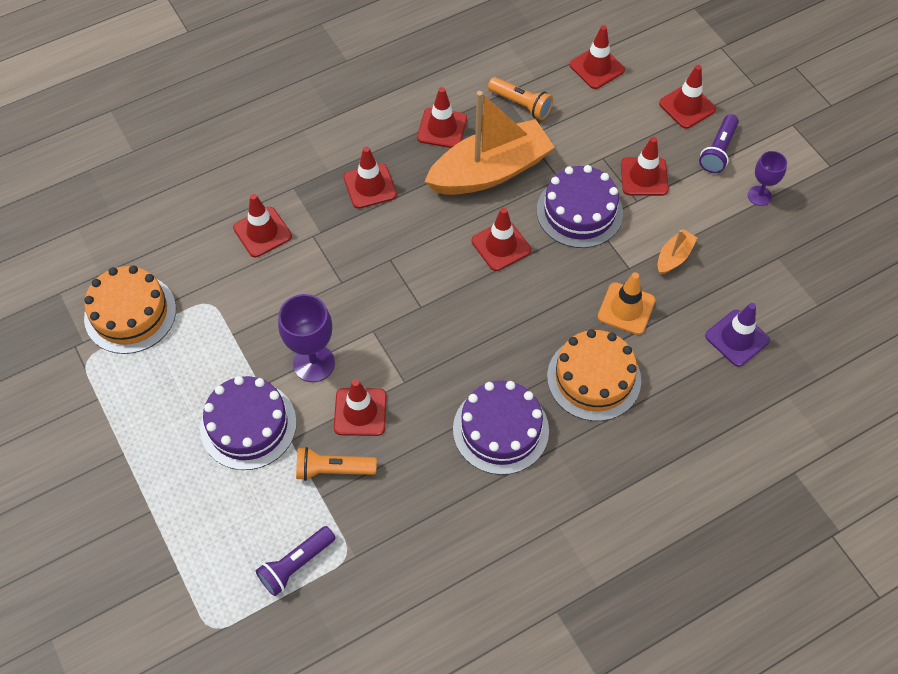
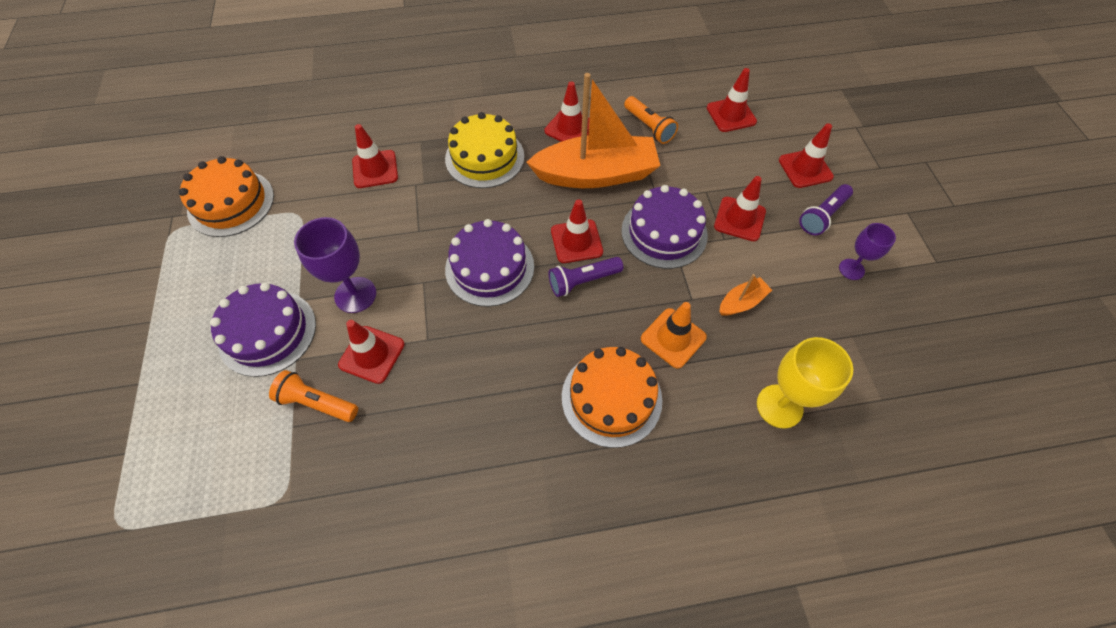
camera: 20 degrees right, 0 degrees up
purple flashlight [256,526,335,596] -> purple flashlight moved to [548,257,623,297]
red traffic cone [344,146,397,209] -> yellow cake [445,112,524,188]
purple cake [453,381,549,475] -> purple cake moved to [445,219,534,307]
purple traffic cone [705,303,770,367] -> yellow goblet [757,337,853,429]

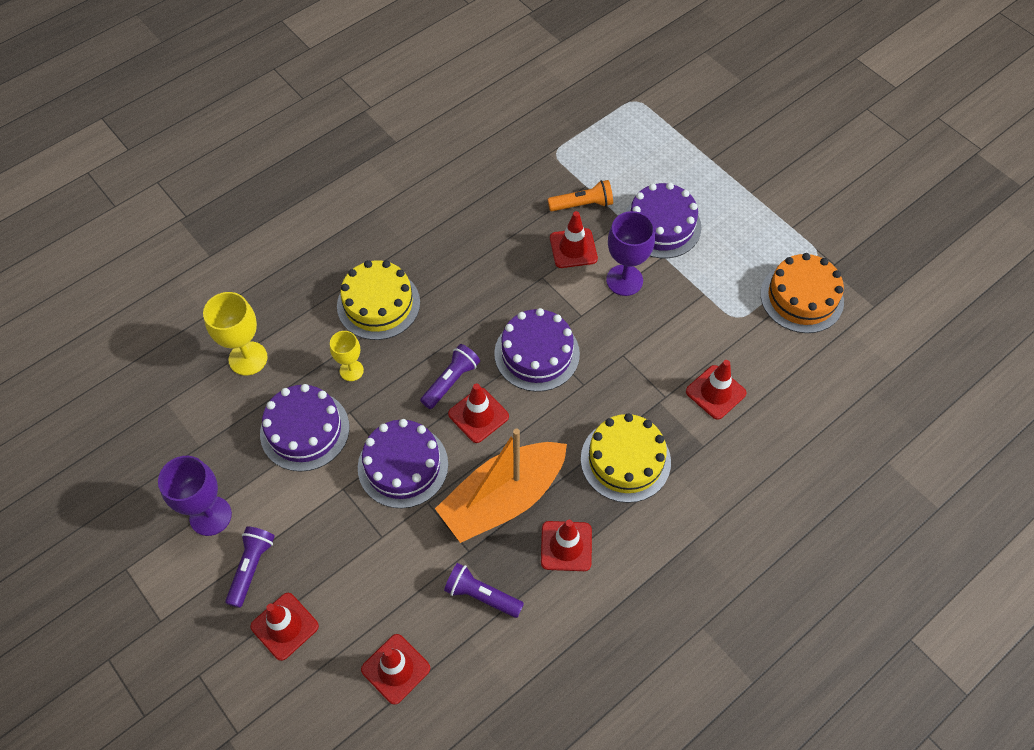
camera: 150 degrees right, 0 degrees up
orange cake [562,347,662,448] -> yellow cake [337,260,420,340]
orange flashlight [624,96,678,144] -> purple flashlight [444,563,524,618]
orange traffic cone [641,302,707,368] -> yellow goblet [330,331,364,381]
red traffic cone [714,176,766,241] -> none
orange boat [719,274,772,316] -> purple cake [260,384,349,472]
purple goblet [839,223,896,280] -> purple goblet [158,456,232,536], size x1.61

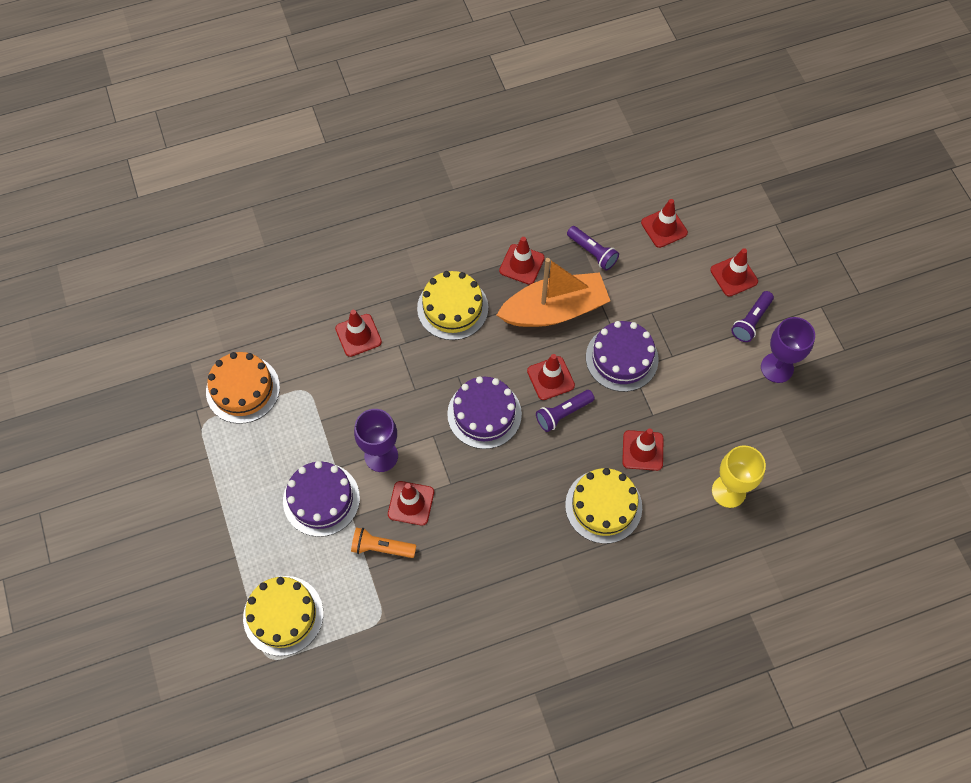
camera: 160 degrees left, 5 degrees up
purple cake [260,384,349,472] -> none
yellow goblet [330,331,364,381] -> red traffic cone [622,429,664,471]
none -> yellow cake [243,576,323,656]

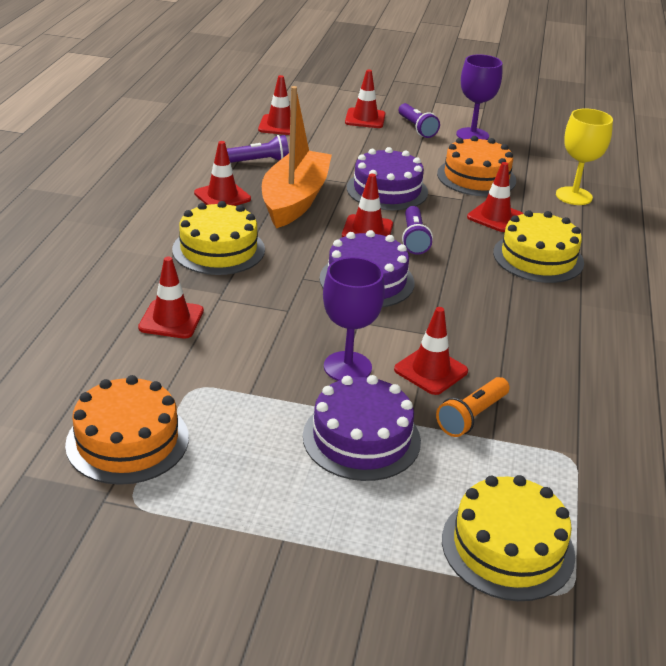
camera: 60 degrees left, 30 degrees down
none -> orange cake [437,136,516,196]

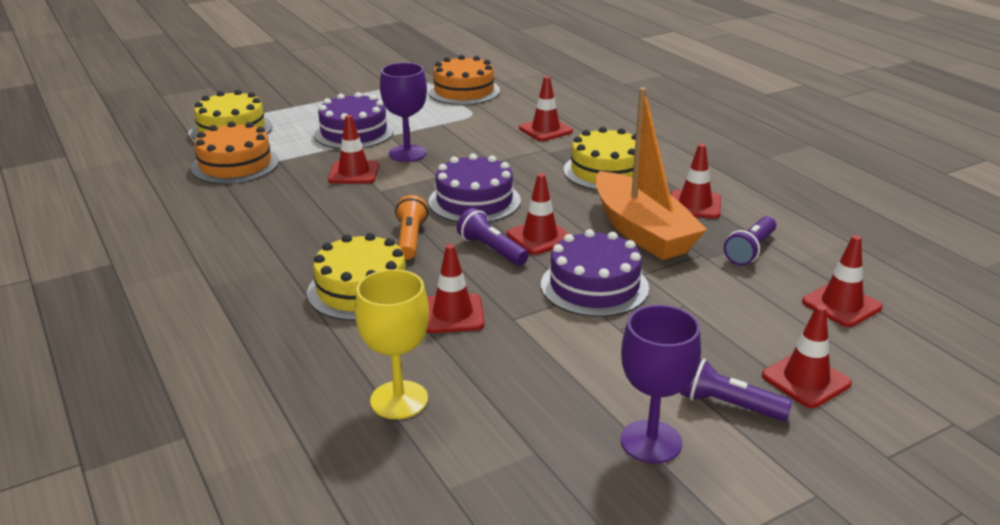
camera: 140 degrees right, 5 degrees down
orange flashlight [436,377,510,437] -> orange flashlight moved to [395,195,428,260]
orange cake [437,136,516,196] -> orange cake moved to [191,121,279,184]

